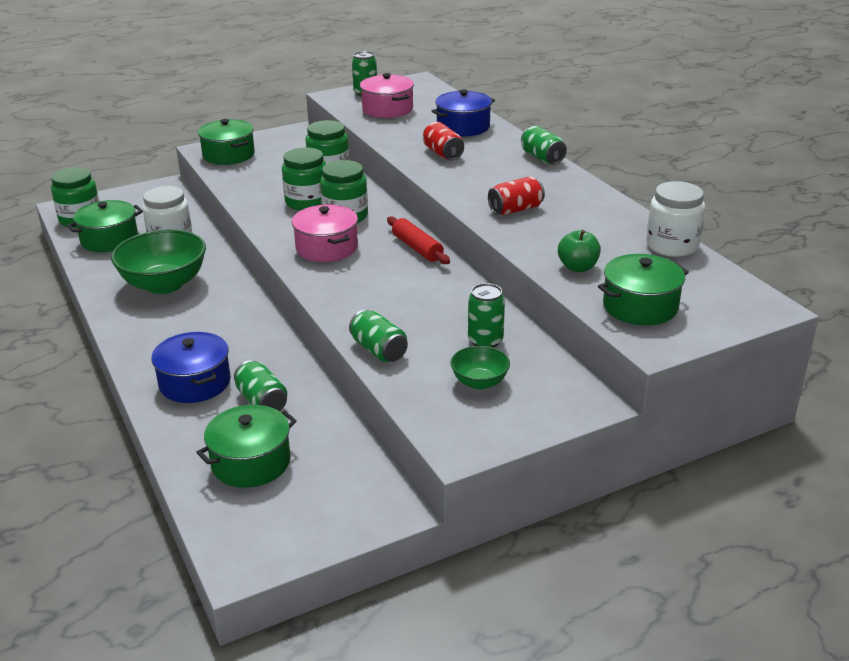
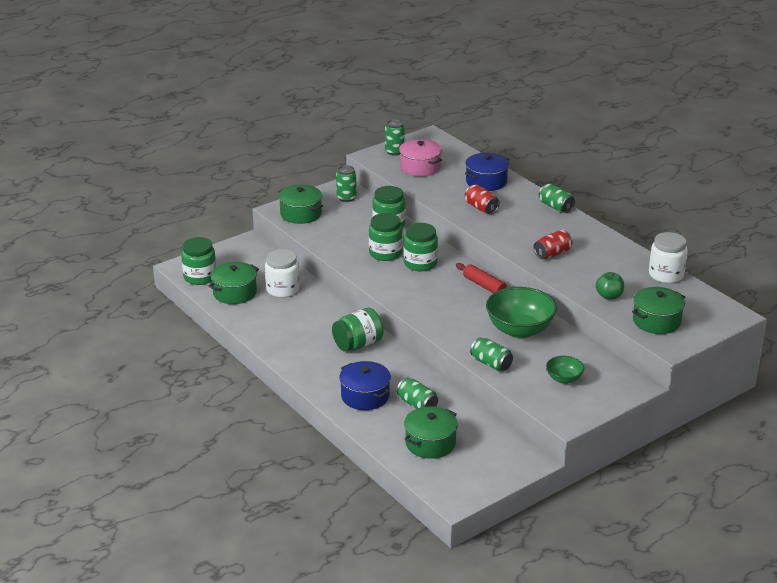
camera: 10 degrees left, 0 degrees up
green bowl [111,229,206,294] -> green bowl moved to [486,287,557,338]
pink pot [292,205,358,262] -> none
green can [468,283,505,348] -> green can moved to [336,165,357,202]
none -> green jar [332,308,383,352]

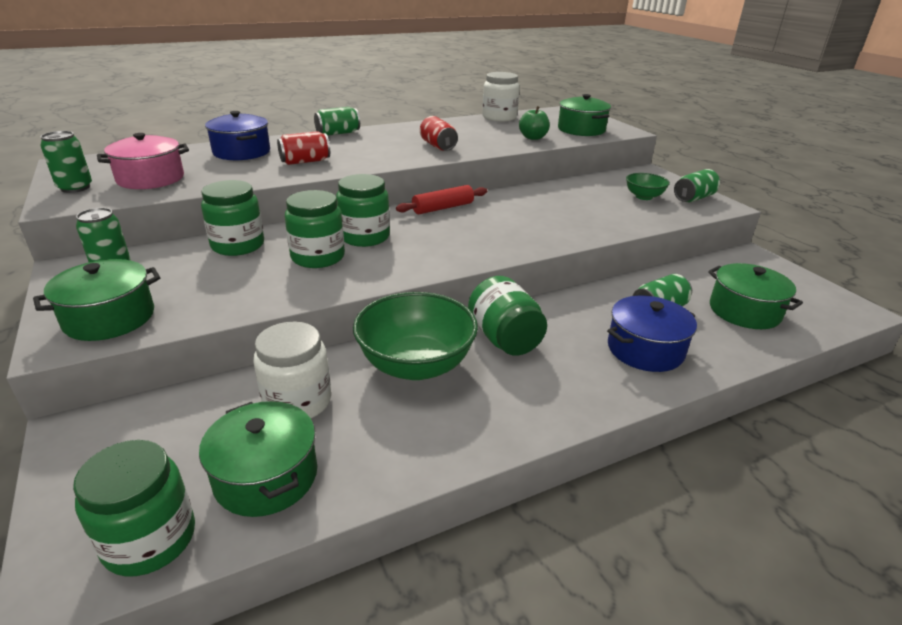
camera: 80 degrees left, 0 degrees up
green can [470,338,513,371] -> green can moved to [674,169,720,202]
green bowl [486,287,557,338] -> green bowl moved to [353,292,478,380]

